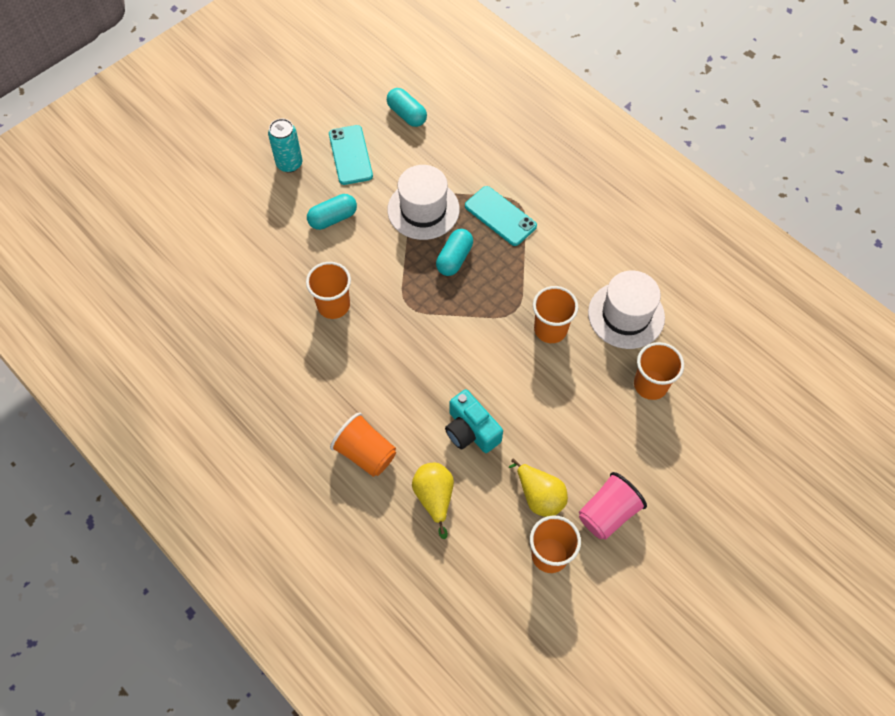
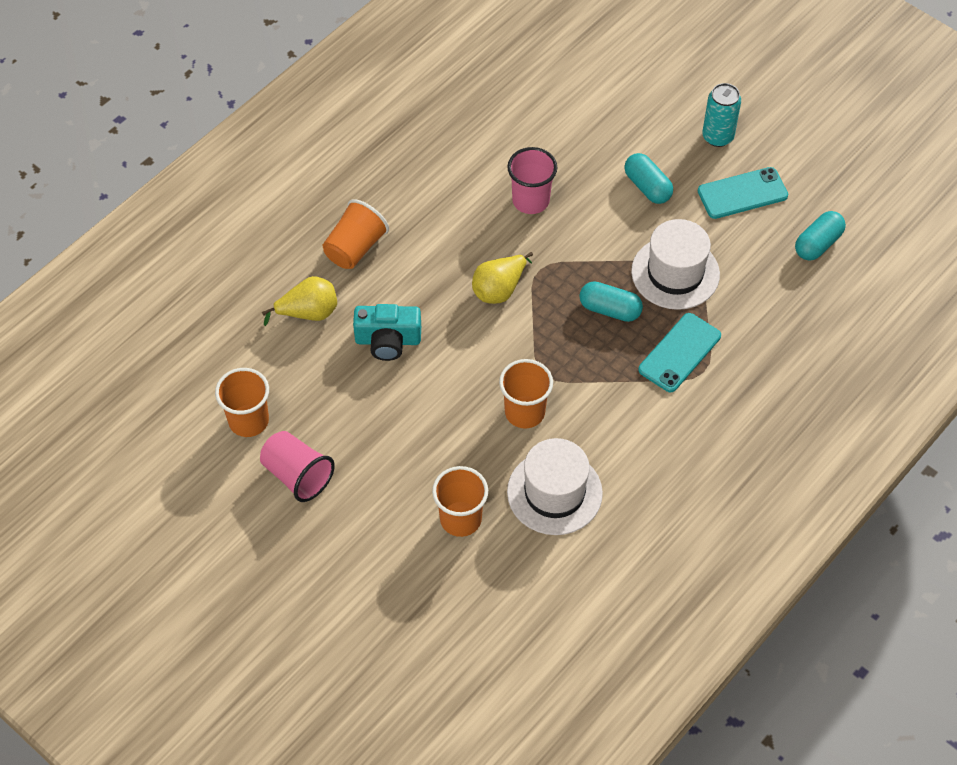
camera: 85 degrees right, 5 degrees down
orange cup [306,262,351,319] -> pink cup [507,147,557,214]
turquoise camera [445,389,503,453] -> turquoise camera turned 135 degrees counterclockwise [353,304,421,361]
yellow pear [509,458,568,517] -> yellow pear moved to [472,252,533,304]

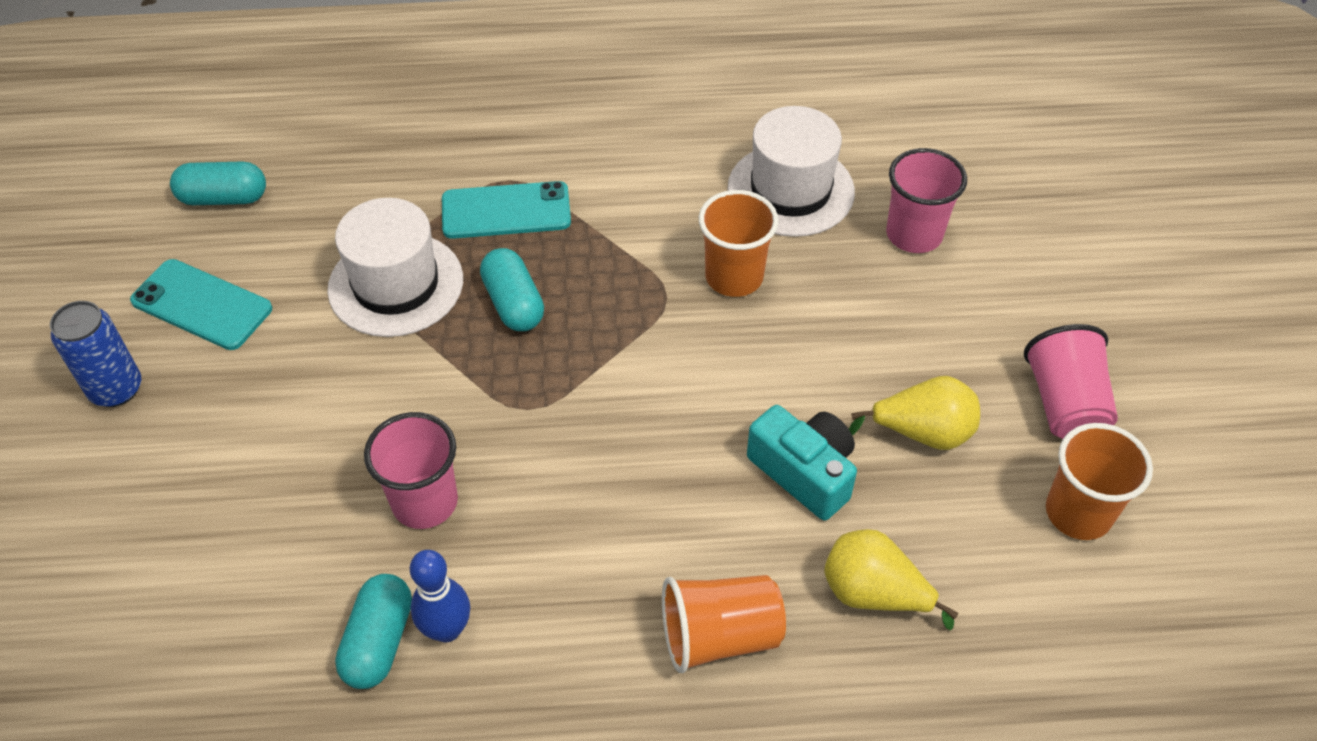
camera: 135 degrees left, 5 degrees down
orange cup [432,466,488,537] -> pink cup [886,148,967,253]
yellow pear [472,252,533,304] -> yellow pear moved to [849,376,980,450]
turquoise capsule [624,153,673,204] -> turquoise capsule moved to [335,574,412,689]
turquoise can [702,83,741,147] -> blue can [50,301,141,407]
none -> blue bowling pin [410,550,470,642]

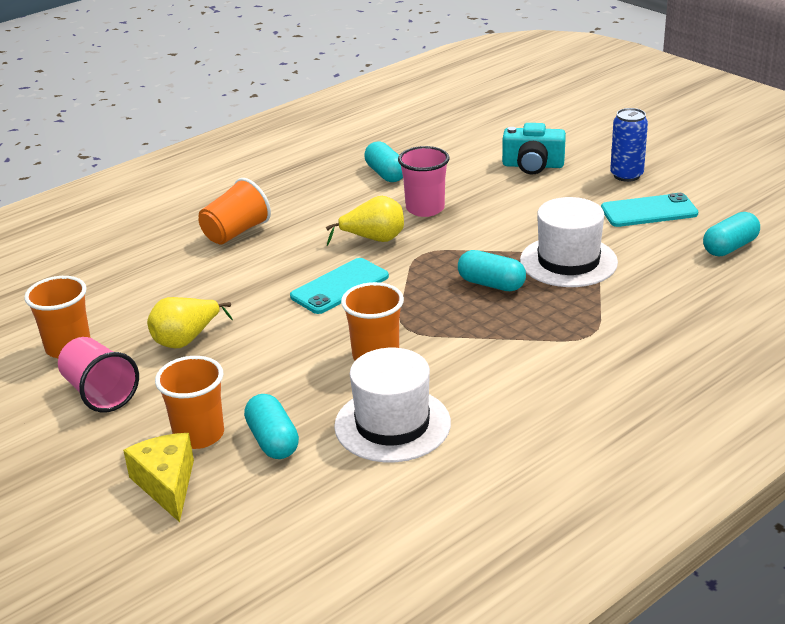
camera: 145 degrees right, 20 degrees down
blue bowling pin [410,550,470,642] -> none
turquoise phone [442,181,571,239] -> turquoise phone moved to [290,258,389,314]
turquoise camera [747,405,857,520] -> turquoise camera moved to [502,123,566,175]
yellow pear [824,529,958,631] -> yellow pear moved to [326,196,404,246]
pink cup [886,148,967,253] -> turquoise capsule [244,394,299,459]
none -> yellow cheese [123,433,194,522]
none -> orange cup [155,356,224,449]

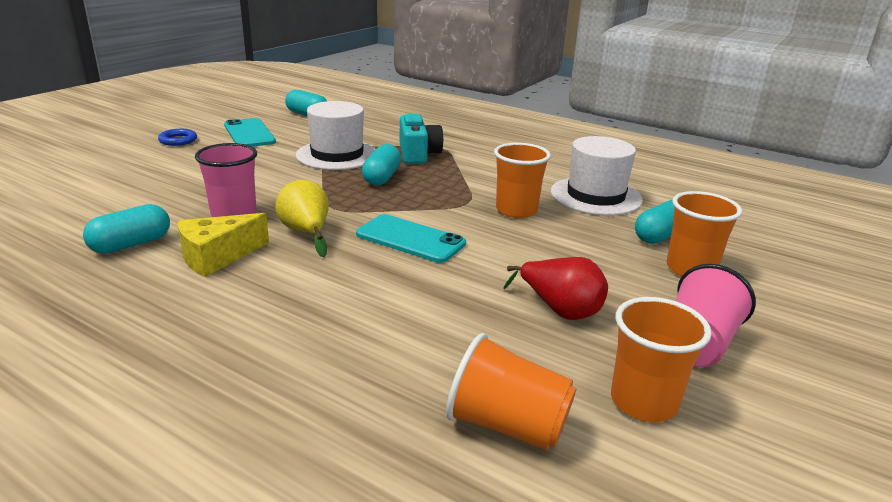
camera: 110 degrees left, 5 degrees down
yellow cheese [123,433,194,522] -> yellow cheese moved to [178,213,269,277]
yellow pear [147,297,233,348] -> red pear [503,257,608,320]
orange cup [198,178,271,245] -> orange cup moved to [446,333,577,451]
turquoise camera [502,123,566,175] -> turquoise camera moved to [400,114,443,164]
blue can [610,108,648,182] -> blue ring [158,129,197,146]

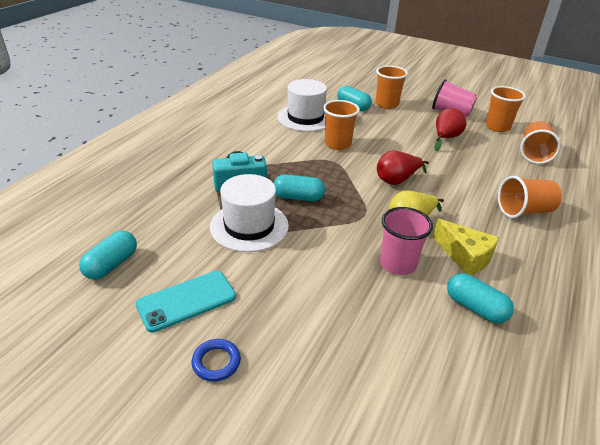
camera: 95 degrees left, 10 degrees up
turquoise phone [356,214,466,263] -> red pear [377,150,429,185]
none -> orange cup [498,176,562,218]

